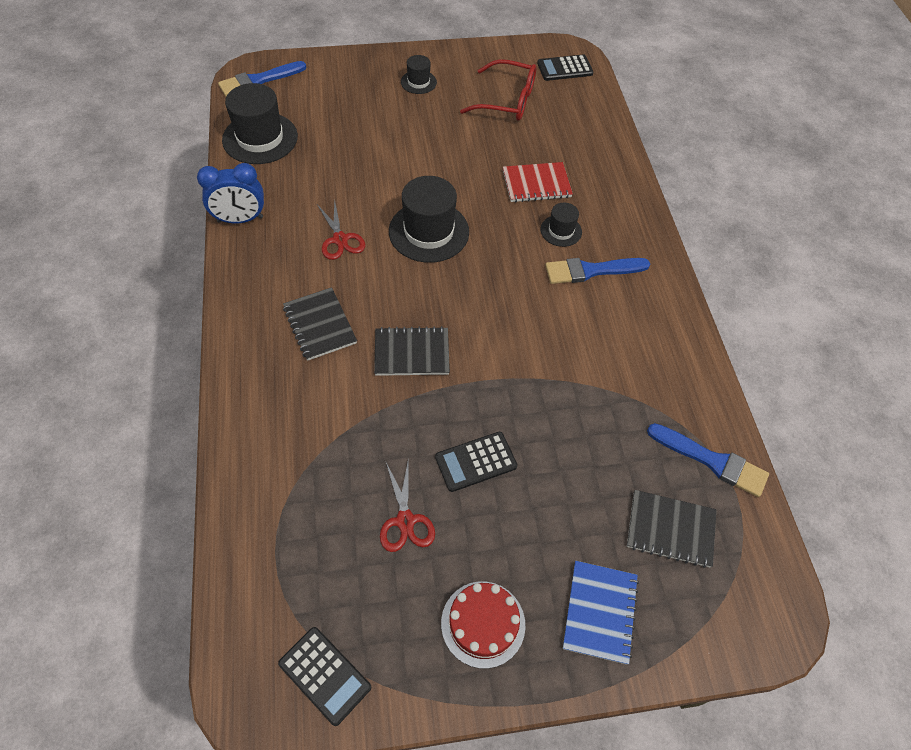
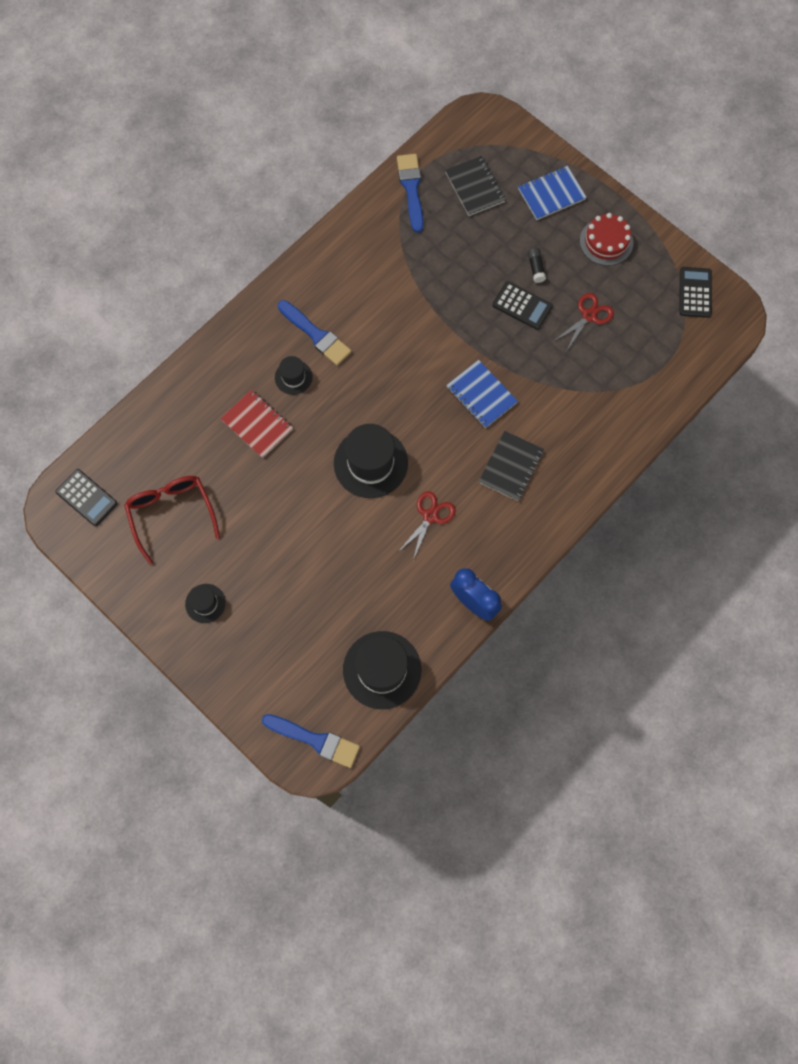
camera: 125 degrees left, 15 degrees up
black notebook [374,326,450,376] -> blue notebook [446,360,518,428]
none -> black glue stick [528,247,546,283]

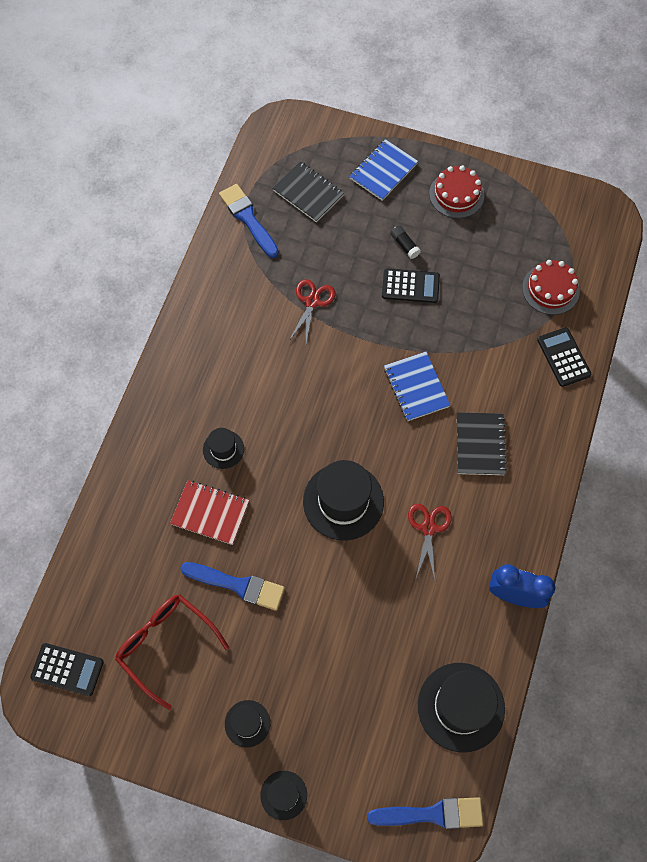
camera: 25 degrees left, 5 degrees down
blue brush [278,300,351,366] -> blue brush moved to [180,562,285,611]
blue notebook [446,360,518,428] -> blue notebook turned 45 degrees clockwise [384,352,450,421]
red scissors [554,293,614,350] -> red scissors moved to [290,279,335,343]
black calculator [679,267,712,318] -> black calculator moved to [537,327,591,387]
none -> black hat [260,771,307,820]
none -> red cake [522,260,580,315]

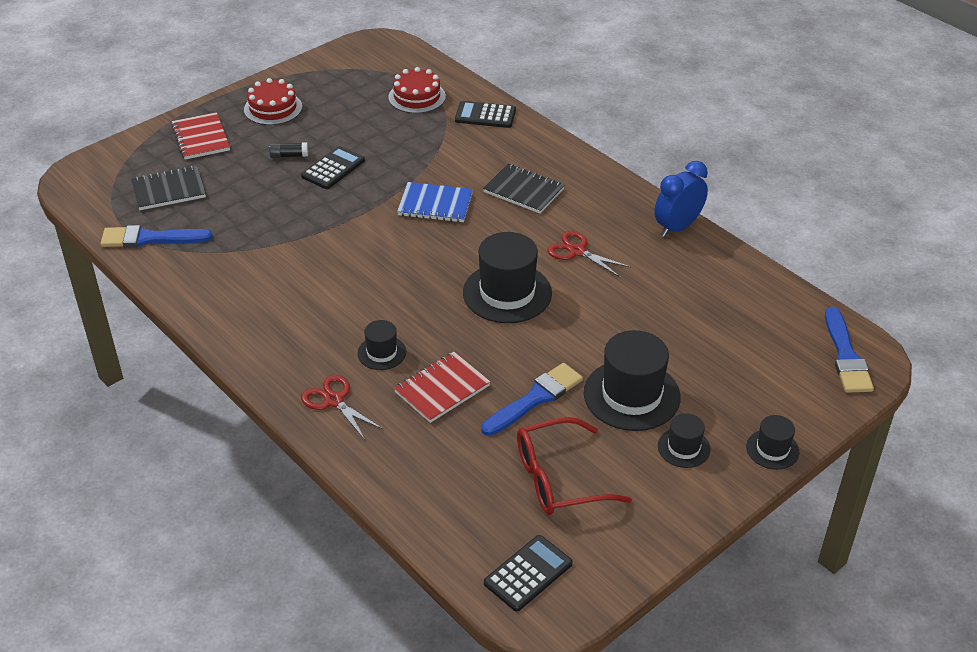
camera: 60 degrees left, 25 degrees down
red scissors [290,279,335,343] -> red scissors moved to [301,375,384,440]
blue notebook [349,139,418,201] -> red notebook [171,112,230,160]
blue brush [367,797,483,829] -> blue brush turned 150 degrees clockwise [825,307,874,393]
black hat [418,663,505,753] -> black hat moved to [584,330,681,431]

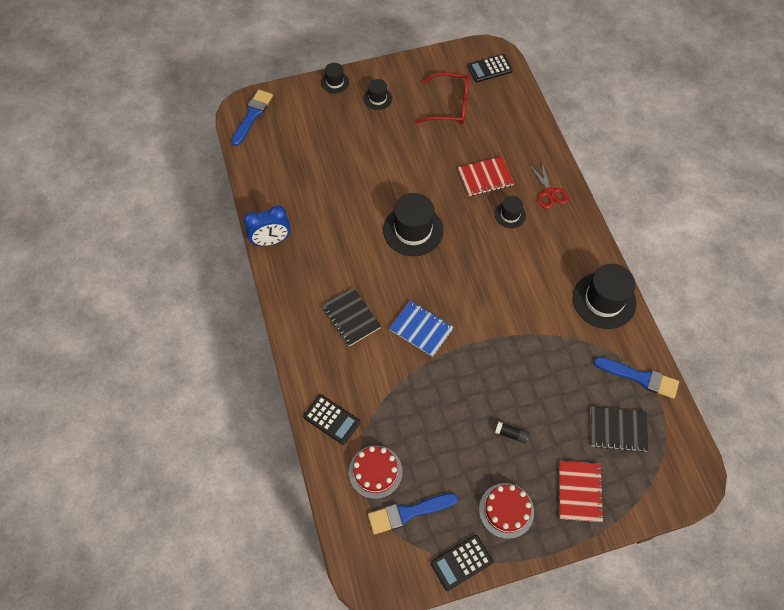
camera: 155 degrees left, 20 degrees up
black calculator [301,146,365,189] -> black calculator moved to [431,535,493,591]
blue brush [481,363,583,436] -> blue brush moved to [368,493,458,535]
red scissors [547,231,630,277] -> none
black hat [584,330,681,431] -> black hat moved to [573,264,636,329]

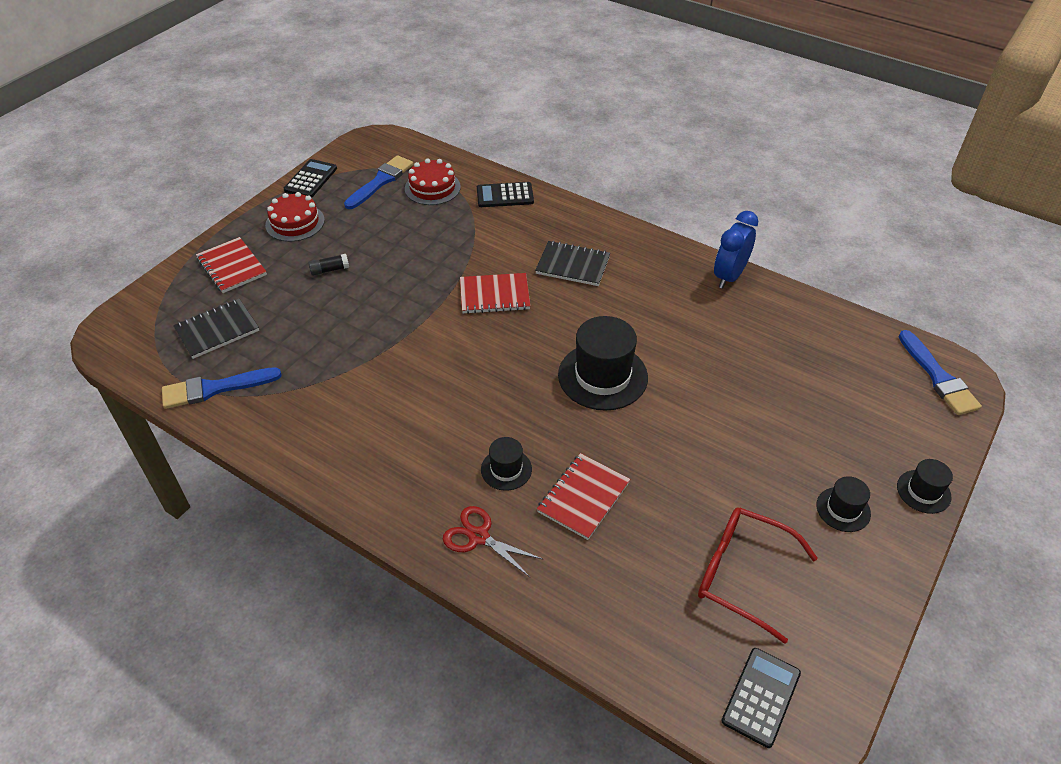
camera: 140 degrees right, 15 degrees down
blue notebook [389,301,454,357] -> red notebook [460,273,530,314]
red glasses [416,72,470,124] -> red glasses turned 60 degrees clockwise [698,507,818,644]
black hat [573,264,636,329] -> none

